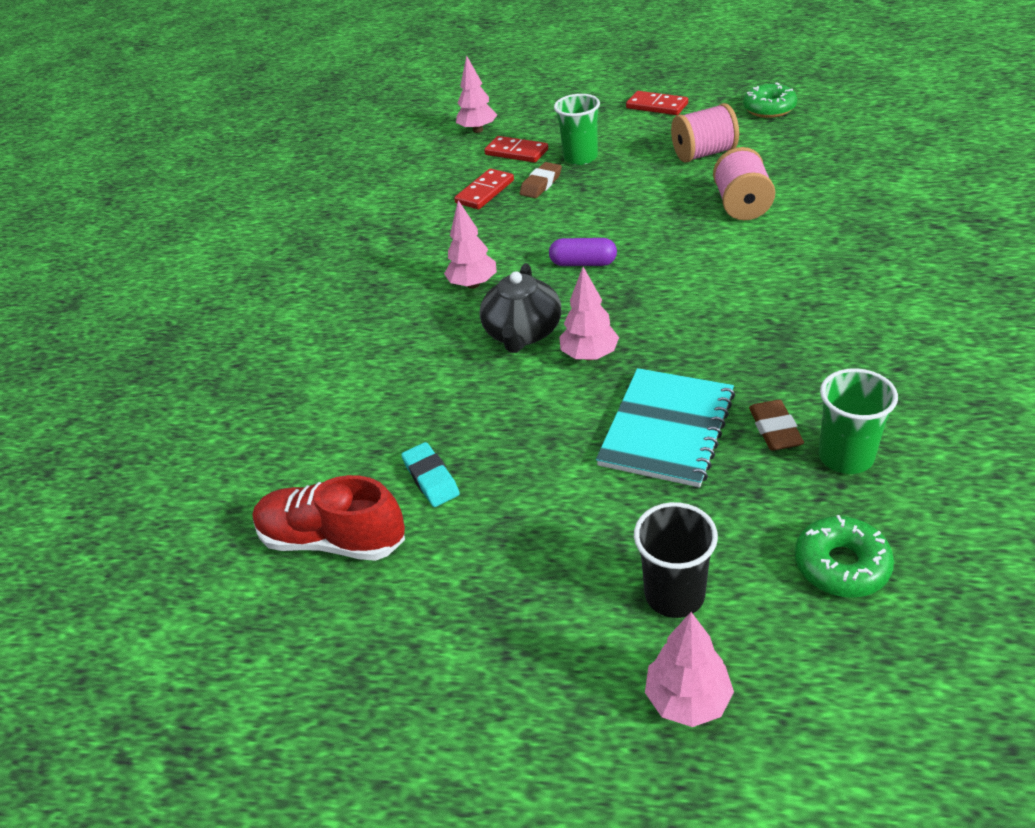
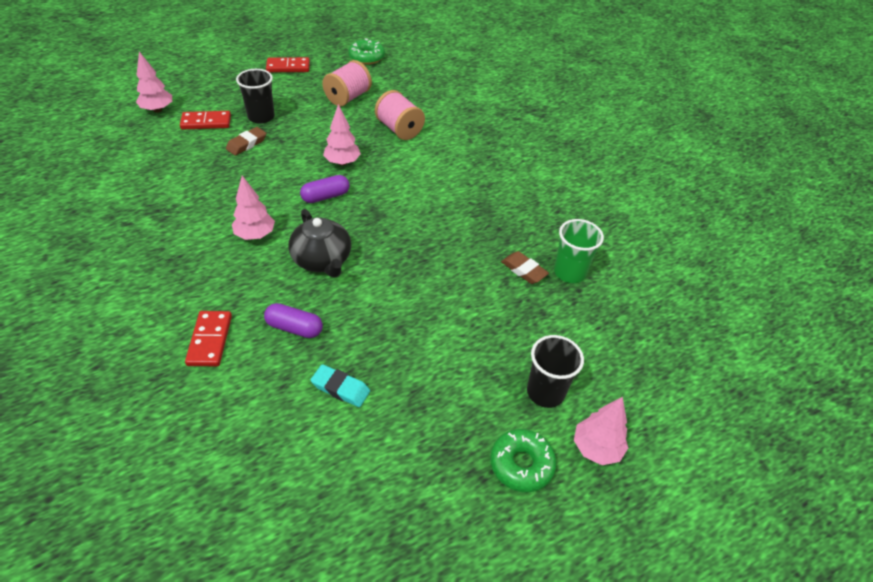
camera: 45 degrees left, 5 degrees up
red shoe [252,475,405,561] -> none
red domino [454,169,514,209] -> red domino moved to [185,311,232,366]
brown eraser [520,162,562,198] -> brown eraser turned 45 degrees clockwise [226,127,266,156]
green cup [554,94,600,165] -> black cup [236,69,275,124]
pink tree [559,267,619,361] -> pink tree moved to [323,104,361,166]
turquoise notebook [596,368,735,488] -> none
green donut [795,515,894,598] -> green donut moved to [490,429,557,492]
none -> purple capsule [264,303,323,338]

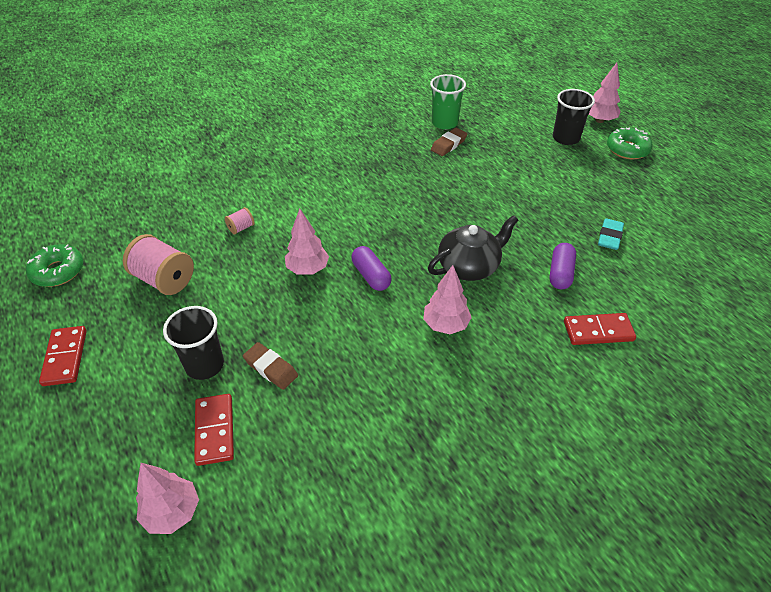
camera: 90 degrees left, 0 degrees up
pink spool [375,90,425,140] -> pink spool [225,207,255,235], size x0.48

